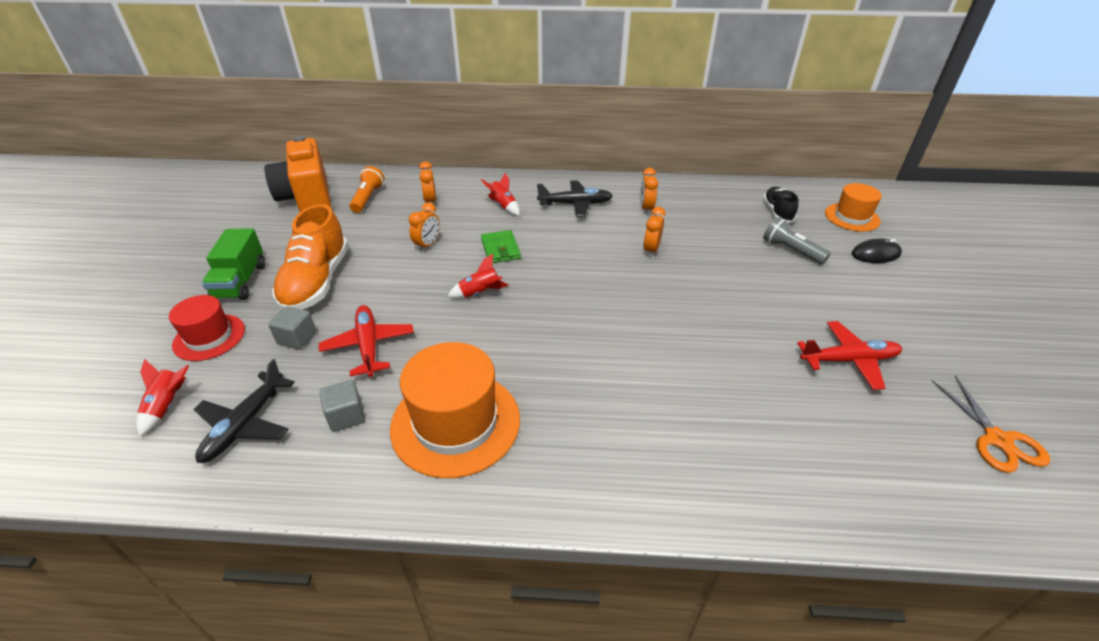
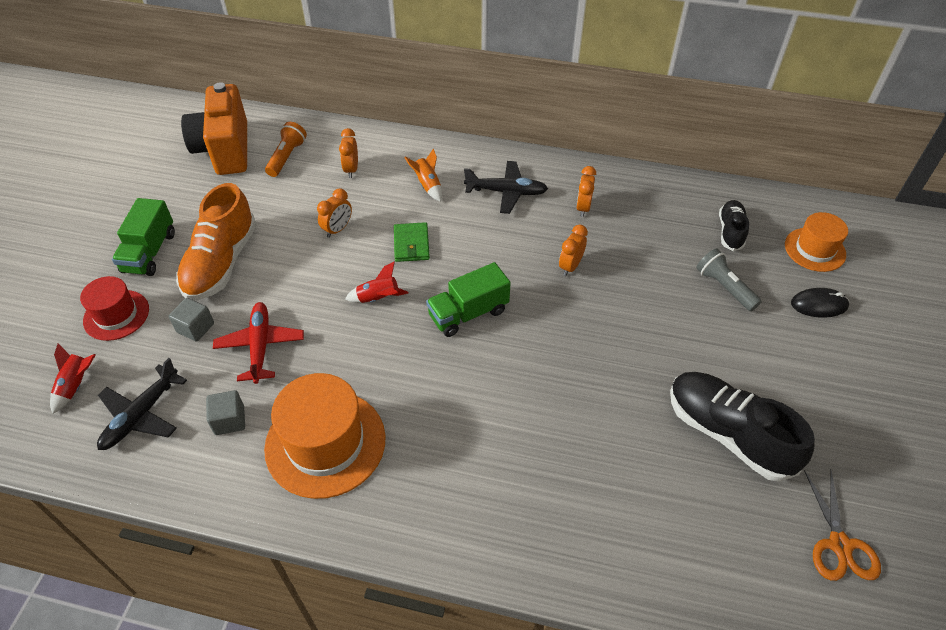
camera: 10 degrees right, 10 degrees up
red rocket [481,173,520,216] -> orange rocket [404,149,442,202]
red plane [797,321,902,390] -> black shoe [670,372,815,482]
none -> green truck [426,262,511,337]

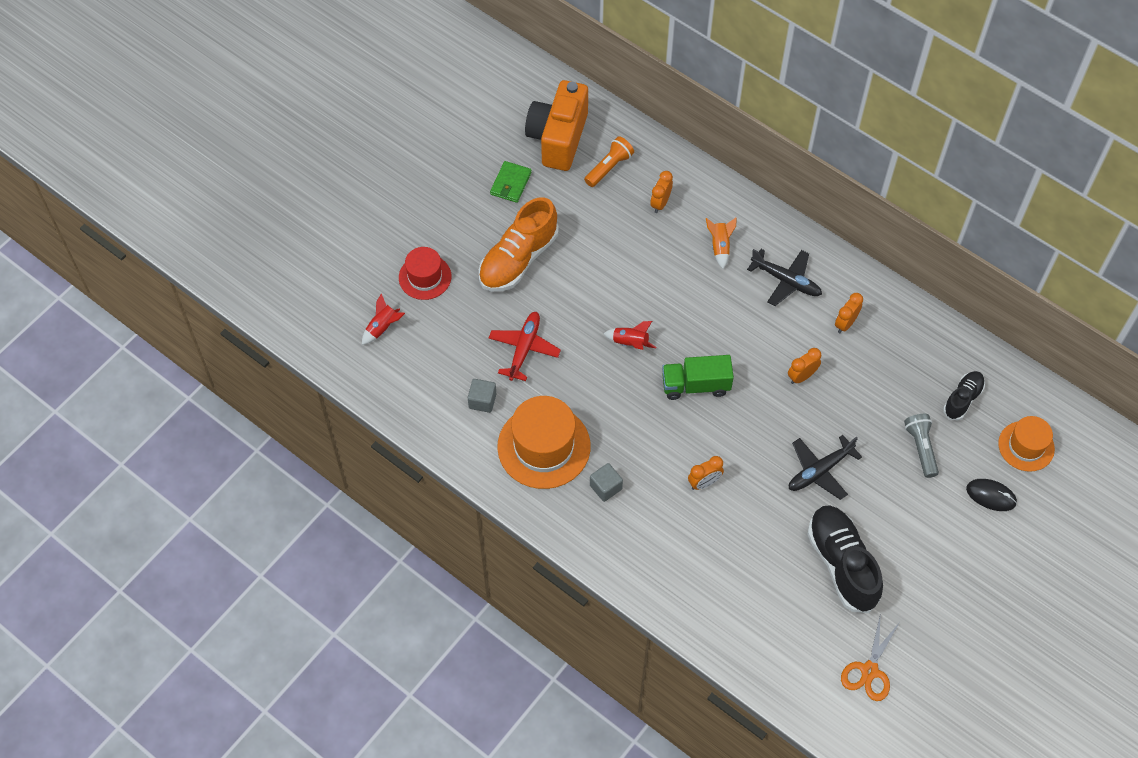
camera: 25 degrees right, 10 degrees up
black plane [97,358,187,450] -> black plane moved to [789,435,862,500]
green truck [112,198,175,276] -> none
grey cube [169,298,214,342] -> grey cube moved to [590,463,623,502]
orange clock [317,188,352,238] -> orange clock moved to [688,456,724,490]
green wallet [394,222,430,262] -> green wallet moved to [490,161,532,203]

